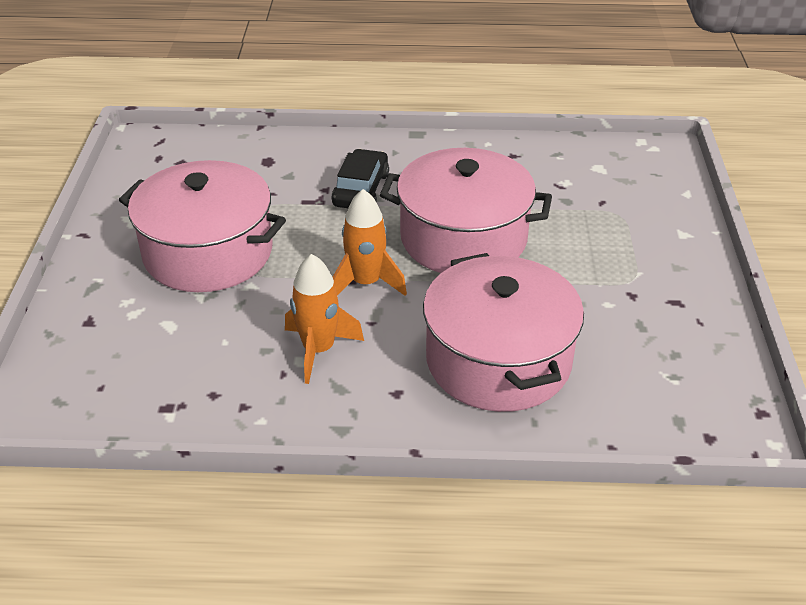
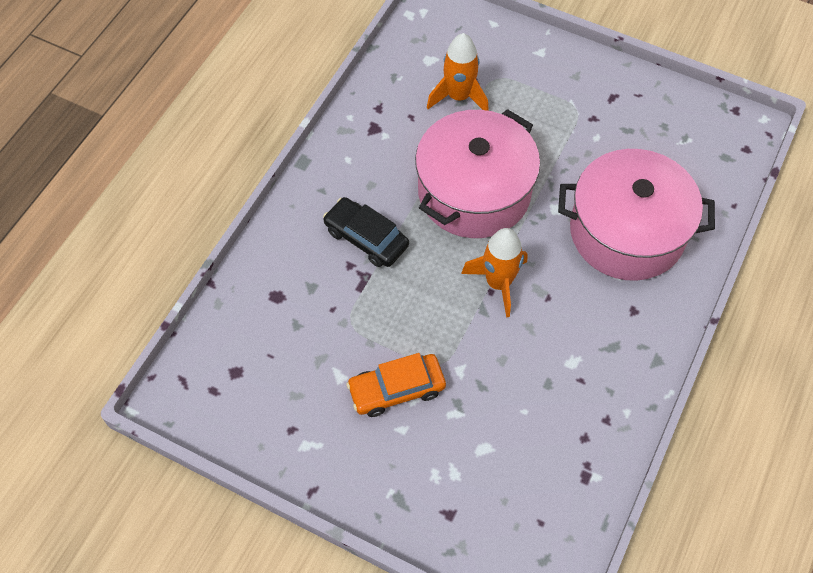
camera: 65 degrees left, 20 degrees up
pink pot [119,160,286,292] -> orange car [347,353,446,417]
orange rocket [285,254,364,384] -> orange rocket moved to [427,33,489,111]

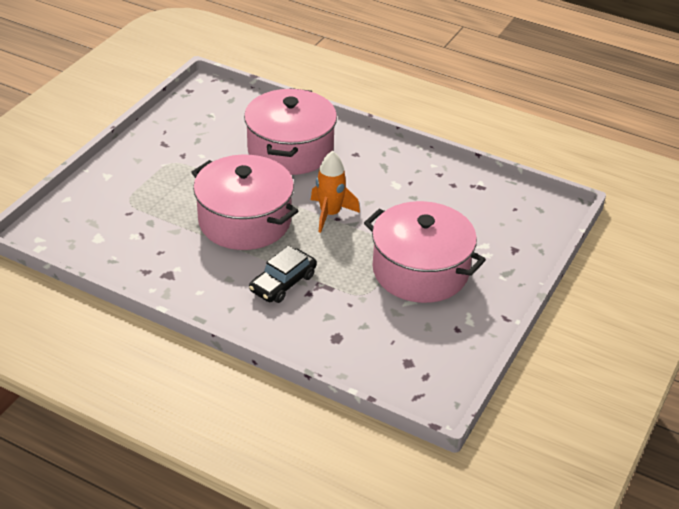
camera: 90 degrees left, 20 degrees down
orange car [347,353,446,417] -> pink pot [364,201,486,303]
orange rocket [427,33,489,111] -> none

